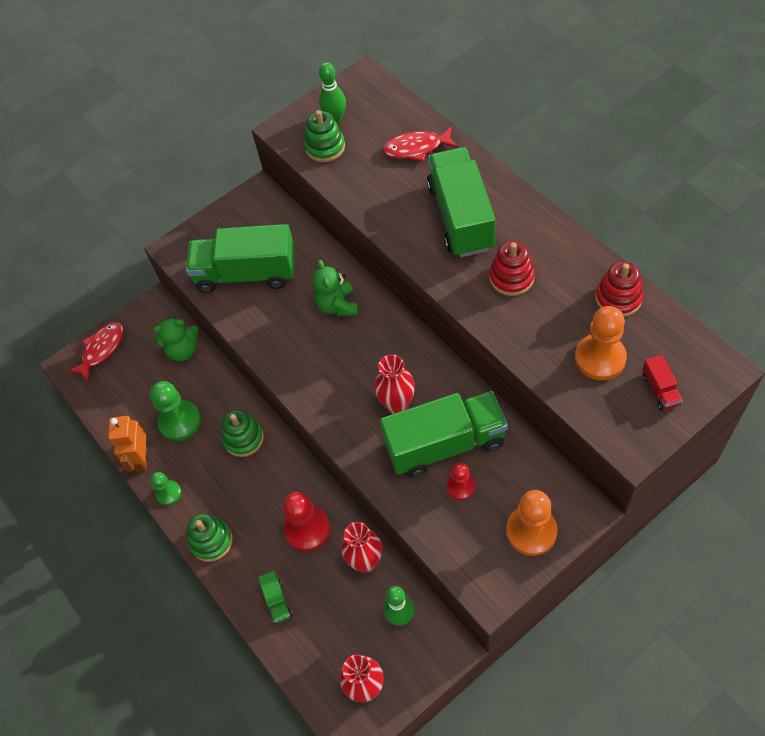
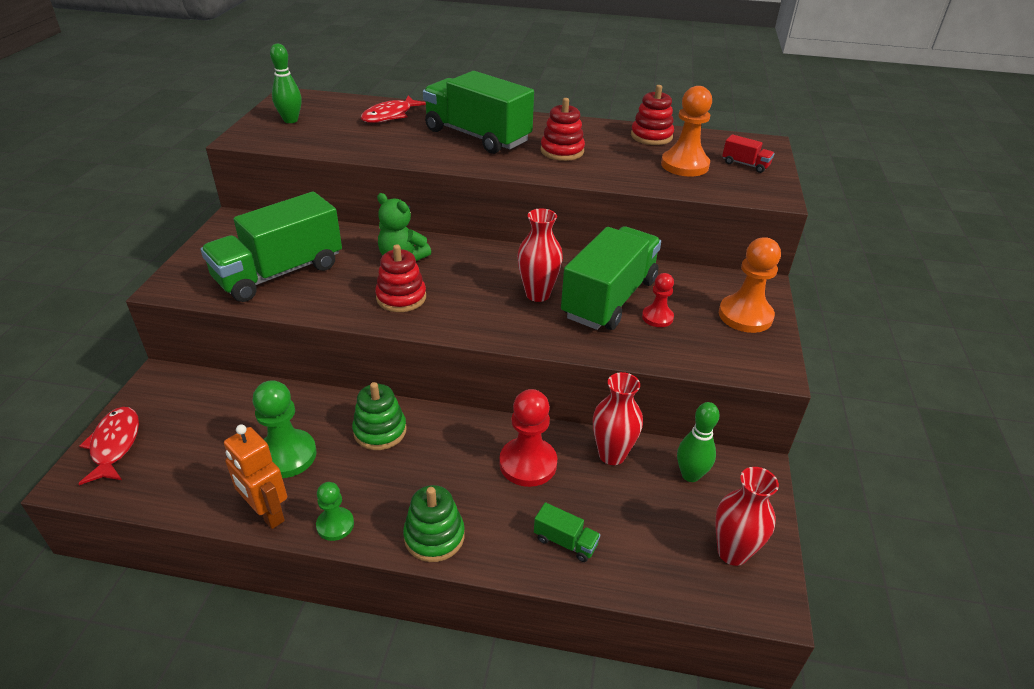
camera: 50 degrees left, 20 degrees down
green teddy bear [153,317,198,362] -> none
green stacking toy [304,110,345,162] -> none
none -> red stacking toy [375,244,426,312]

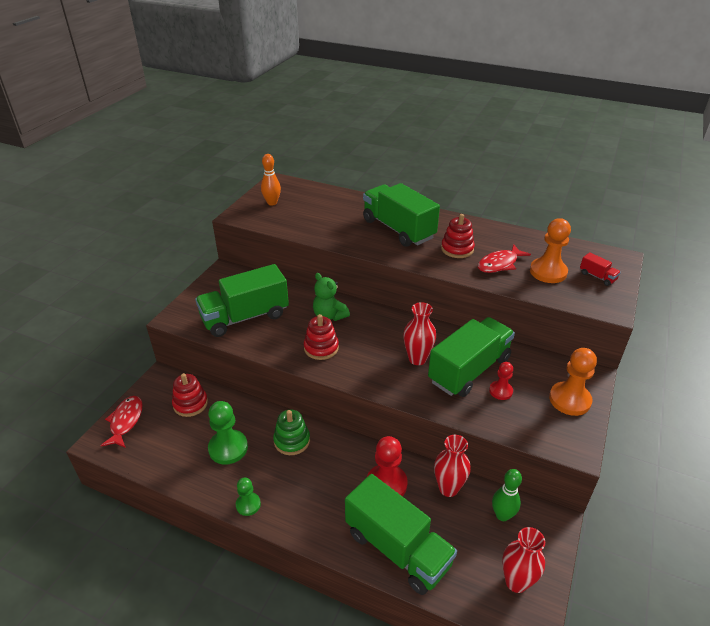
camera: 15 degrees right, 0 degrees up
orange robot [224,424,287,529] -> none
green bowling pin [270,43,302,123] -> orange bowling pin [261,154,281,206]
red fish [361,96,426,123] -> red fish moved to [478,244,531,273]
green stacking toy [403,485,465,562] -> none
green truck [534,502,600,562] -> green truck [345,474,457,595], size x2.48
red stacking toy [631,85,674,145] -> red stacking toy moved to [172,373,208,417]

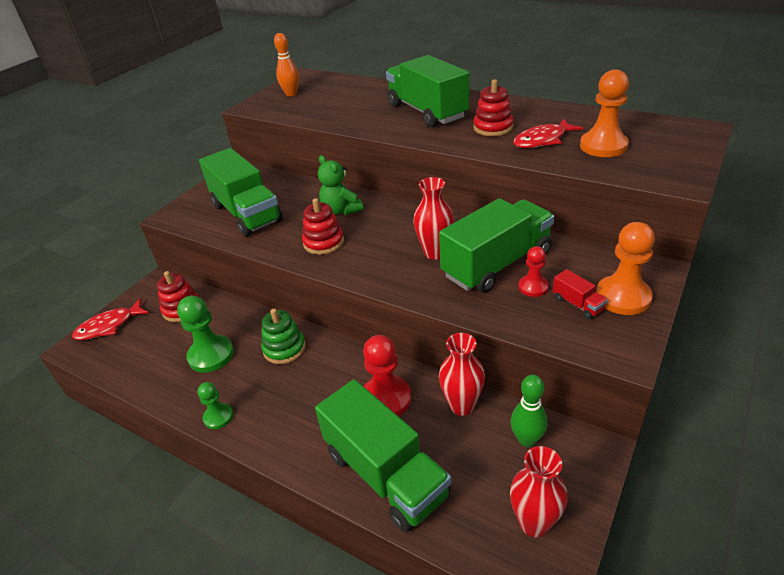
camera: 10 degrees right, 0 degrees up
red fish [100,396,143,448] -> red fish turned 135 degrees counterclockwise [72,299,149,340]
green truck [195,264,289,337] -> green truck turned 105 degrees counterclockwise [199,148,283,236]
red truck [580,252,621,286] -> red truck moved to [553,269,608,319]

